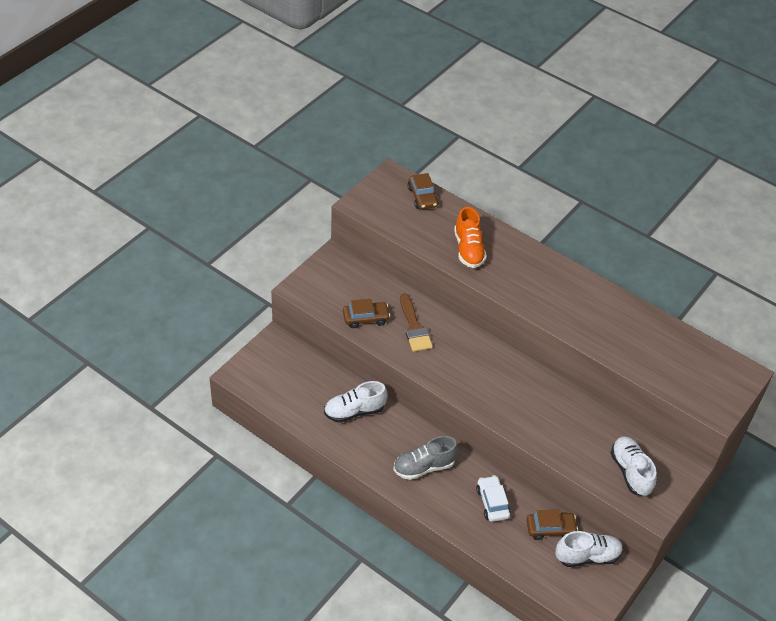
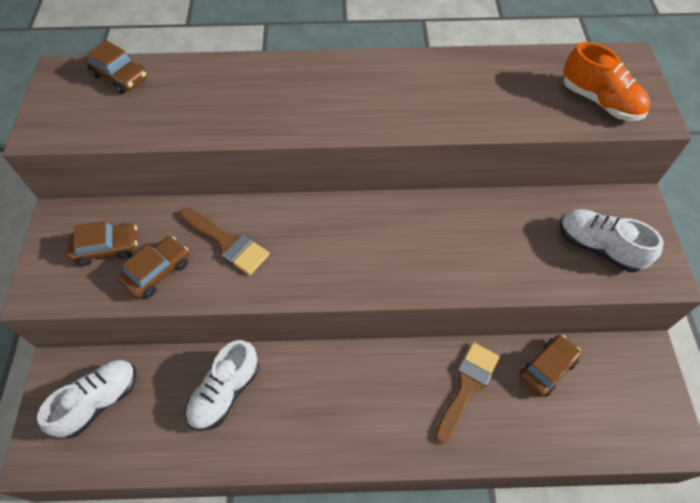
camera: 35 degrees left, 10 degrees up
grey shoe [394,436,459,480] -> none
orange shoe [454,207,487,268] -> orange shoe moved to [563,42,651,121]
white car [476,475,511,522] -> brown brush [435,342,500,444]
white shoe [555,531,623,567] -> white shoe moved to [37,360,136,438]
none -> brown car [67,221,137,266]

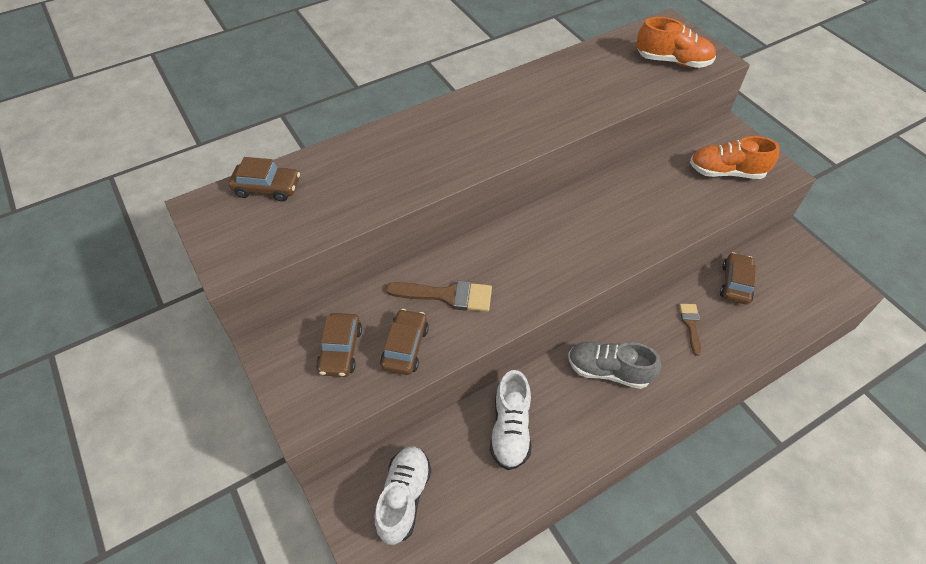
camera: 30 degrees left, 5 degrees down
brown car [67,221,137,266] -> brown car turned 135 degrees clockwise [316,313,362,377]
brown brush [435,342,500,444] -> brown brush [680,304,701,356], size x0.61
white shoe [560,209,664,272] -> orange shoe [690,136,780,179]
none -> grey shoe [568,342,661,389]

